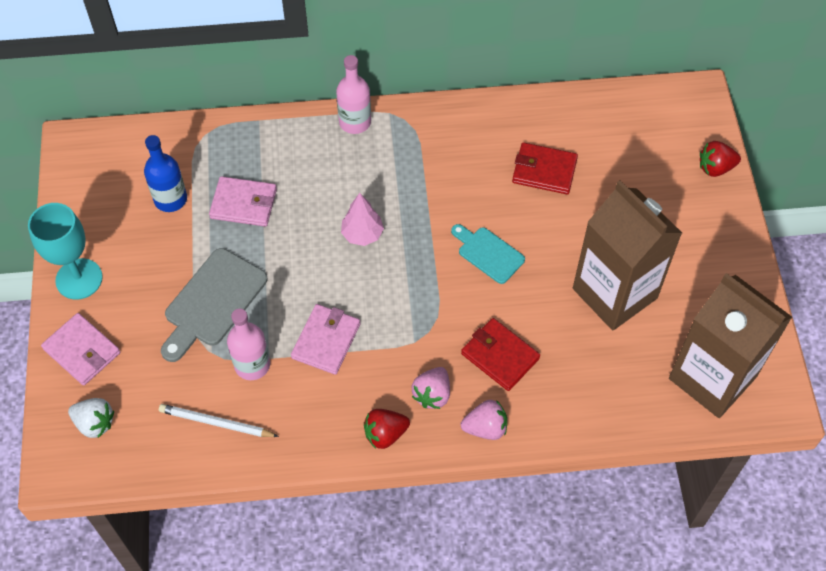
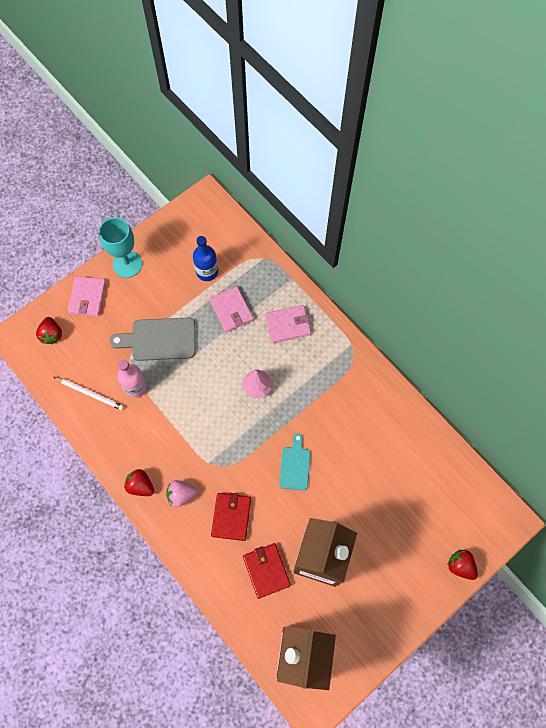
camera: 55 degrees right, 10 degrees up
white strawberry [68,398,114,438] -> red strawberry [36,317,62,344]
white pencil [159,404,279,437] -> white pencil turned 135 degrees clockwise [54,377,124,410]
pink wallet [291,304,361,375] -> pink wallet moved to [265,305,311,343]
pink bottle [336,55,371,134] -> none
pink strawberry [461,400,507,440] -> none
red wallet [512,143,578,194] -> red wallet moved to [243,543,291,599]

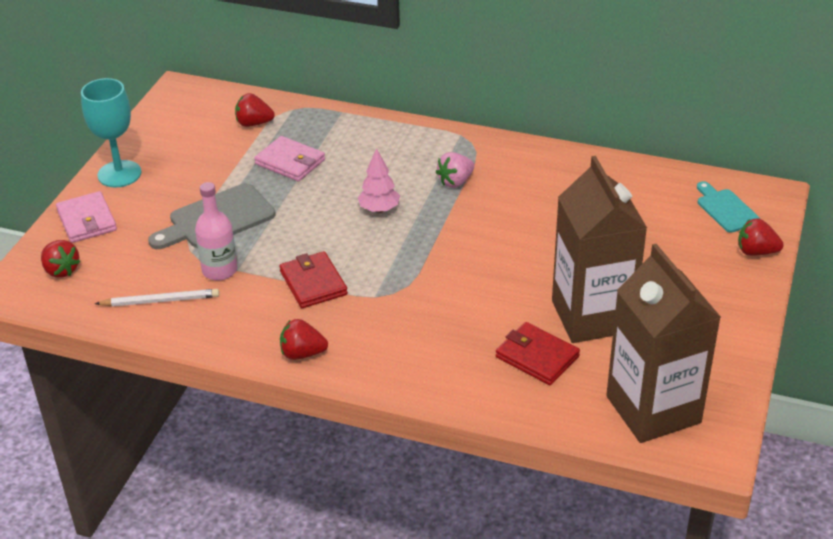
camera: 30 degrees left, 30 degrees down
pink strawberry [166,480,198,507] -> pink strawberry moved to [436,152,474,188]
blue bottle [193,236,218,281] -> none
red wallet [211,493,251,541] -> red wallet moved to [280,251,348,308]
pink wallet [265,305,311,343] -> none
turquoise cutting board [279,433,311,490] -> turquoise cutting board moved to [697,181,760,233]
none -> red strawberry [235,93,274,127]

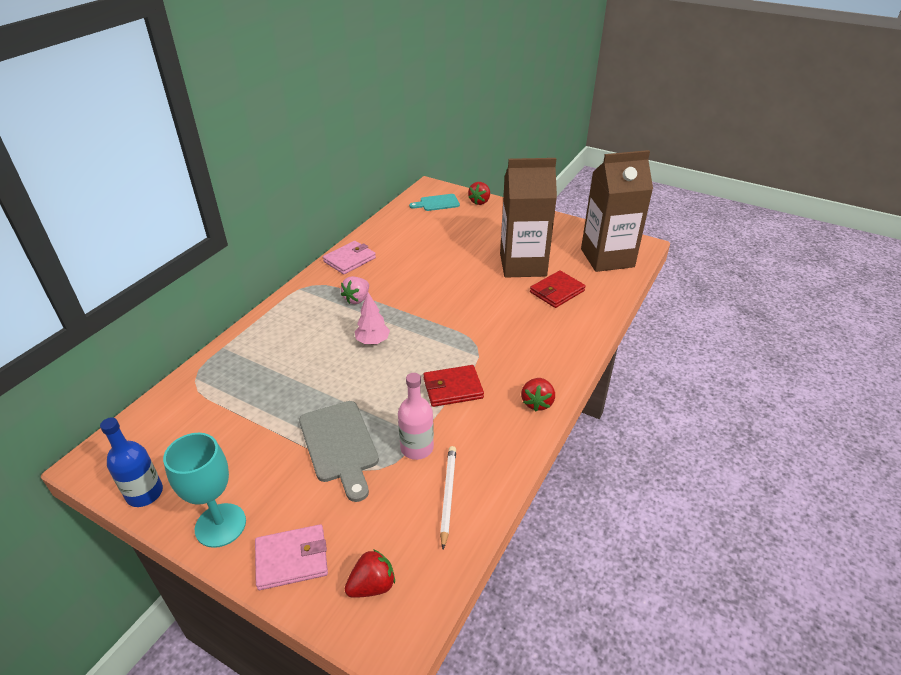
camera: 80 degrees left, 0 degrees up
red strawberry [235,93,274,127] -> none
pink wallet [254,136,325,182] -> pink wallet moved to [323,241,376,275]
pink strawberry [436,152,474,188] -> pink strawberry turned 60 degrees clockwise [341,276,369,304]
none -> blue bottle [100,418,163,507]

